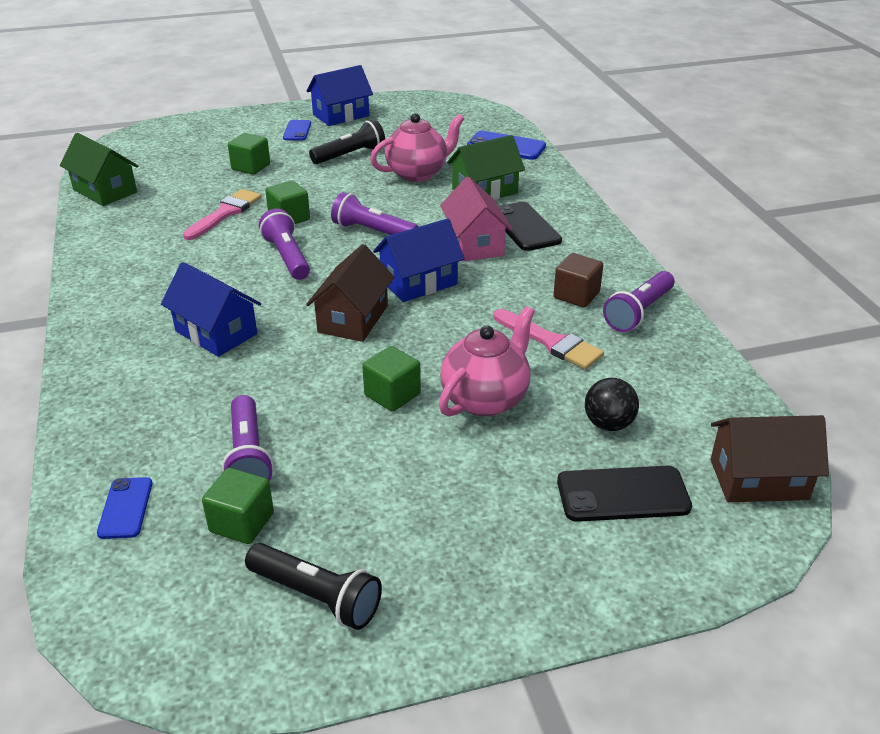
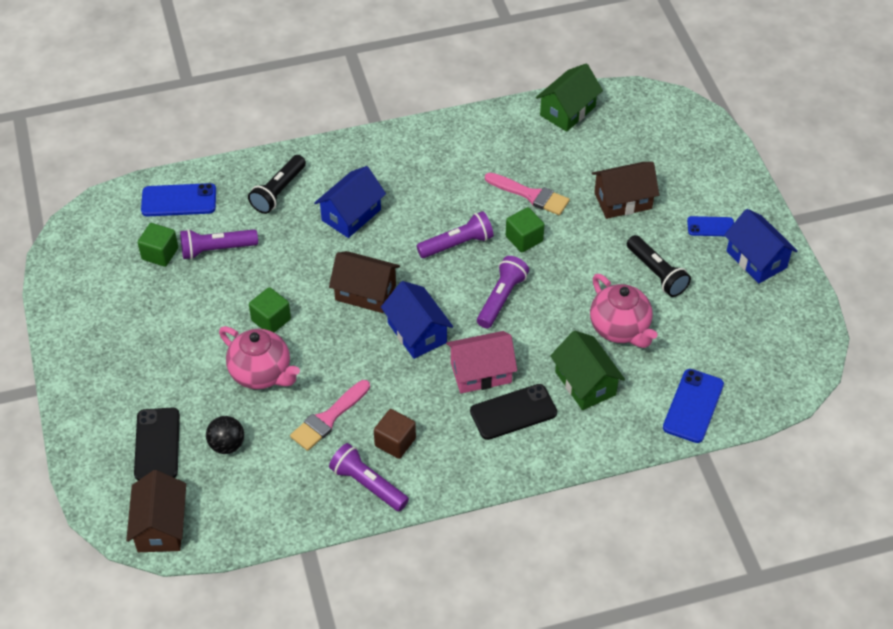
camera: 90 degrees right, 15 degrees up
blue phone [97,477,153,539] -> blue phone [141,183,216,217], size x1.61
green cube [228,133,270,175] -> brown house [592,162,659,219]
black flashlight [245,543,382,630] -> black flashlight moved to [248,155,306,214]

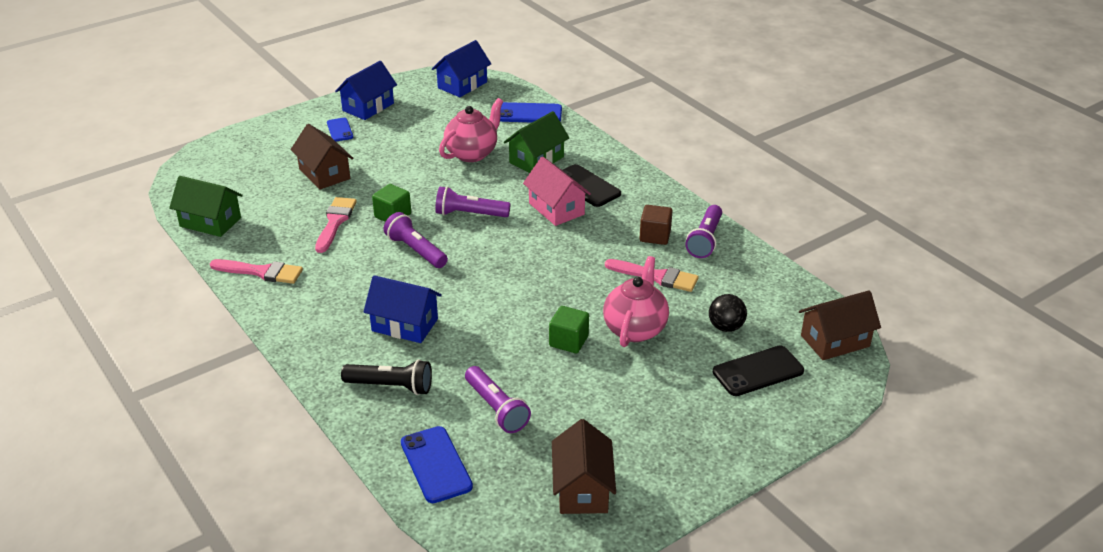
camera: 110 degrees left, 15 degrees down
green cube [138,223,178,267] -> none
brown house [329,251,400,313] -> brown house moved to [552,419,616,514]
blue house [381,281,453,359] -> blue house moved to [432,40,491,97]
black flashlight [627,235,691,297] -> none
none -> pink brush [210,259,303,284]

